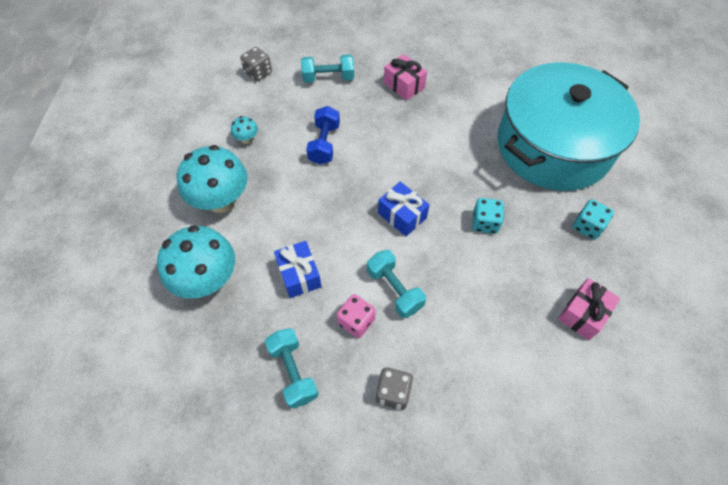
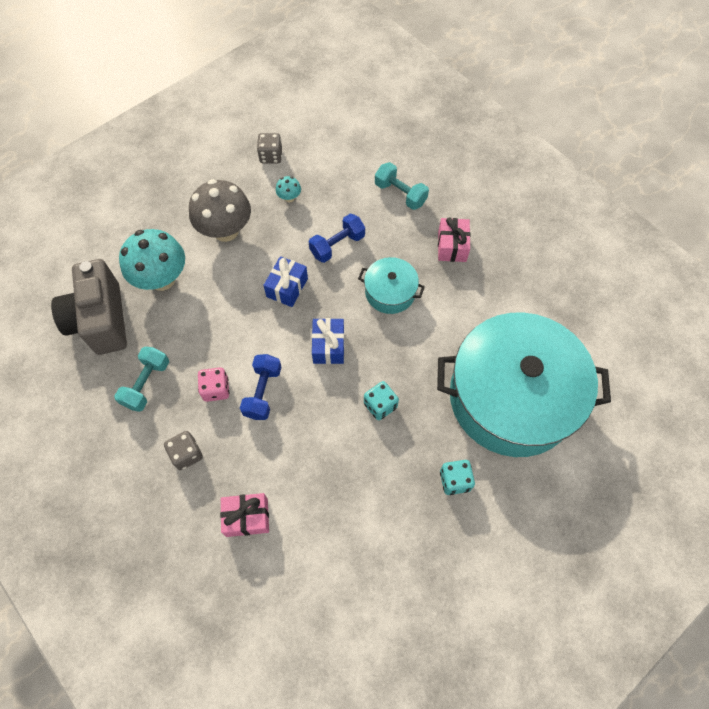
camera: 45 degrees right, 5 degrees up
turquoise mushroom [177,145,248,213] -> grey mushroom [189,179,251,242]
grey dice [240,47,272,81] -> grey dice moved to [257,133,282,163]
blue gift [274,241,322,298] -> blue gift moved to [263,256,308,307]
turquoise dumbbell [367,250,426,318] -> blue dumbbell [240,354,281,420]
pink gift [558,278,620,340] -> pink gift moved to [220,493,269,537]
none -> grey camera [51,259,127,355]
none -> turquoise pot [358,257,425,314]

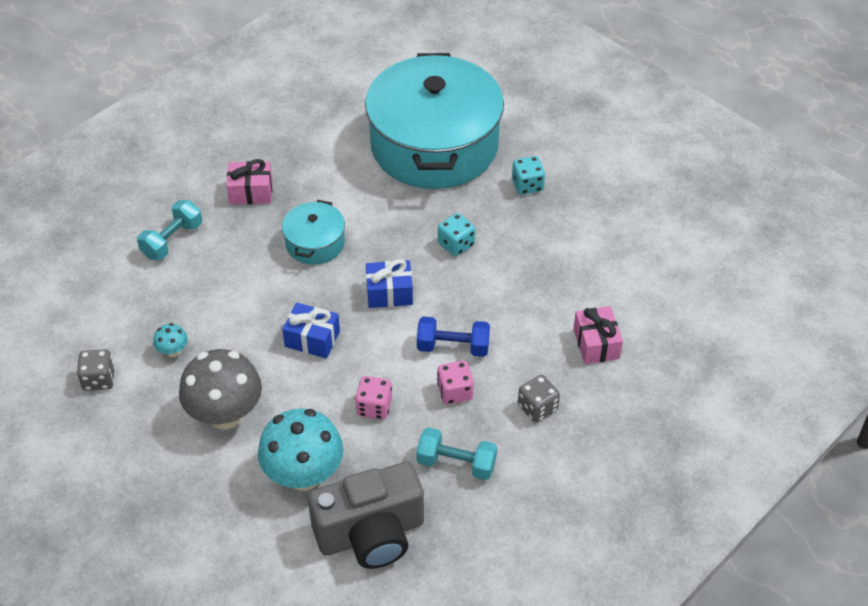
camera: 95 degrees left, 15 degrees down
blue dumbbell [309,214,365,263] -> none
none -> pink dice [355,376,392,420]

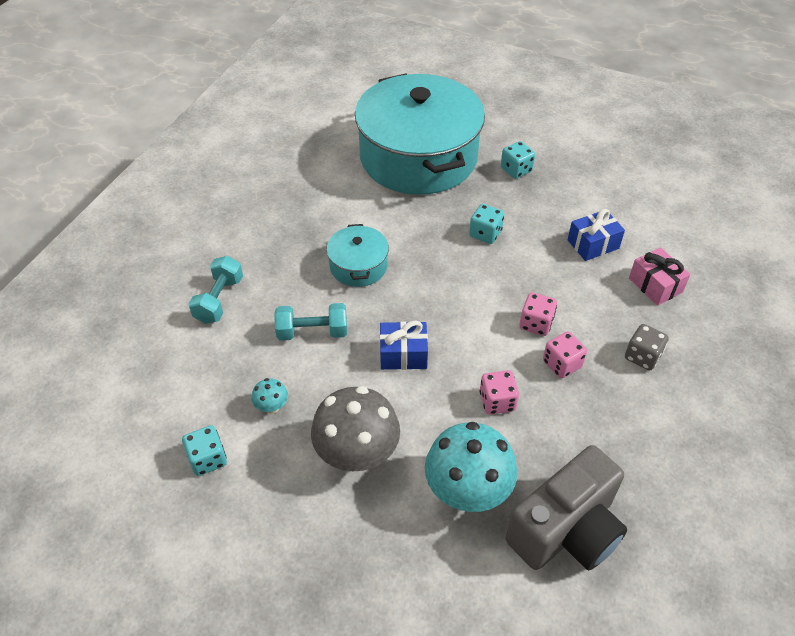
camera: 20 degrees left, 0 degrees up
grey dice [77,349,115,391] -> turquoise dice [182,425,227,476]
pink gift [226,159,273,204] -> none
blue gift [366,259,413,308] -> blue gift moved to [567,209,625,261]
turquoise dumbbell [416,427,497,480] -> turquoise dumbbell moved to [274,303,347,341]
blue dumbbell [417,317,490,357] -> pink dice [519,293,557,336]

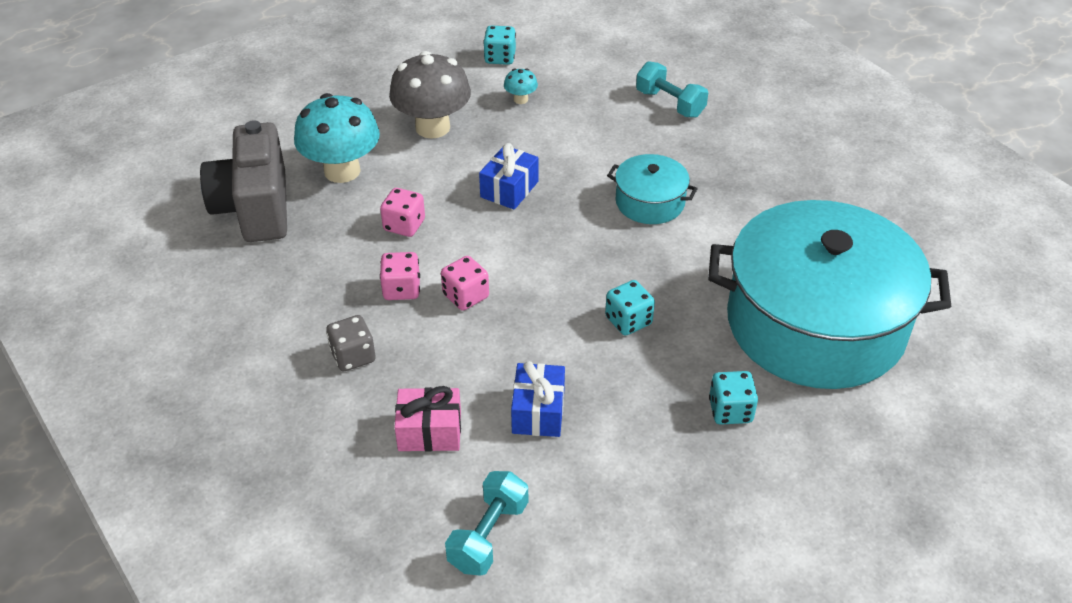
camera: 120 degrees right, 5 degrees down
turquoise dumbbell [274,303,347,341] -> turquoise dumbbell moved to [445,471,528,576]

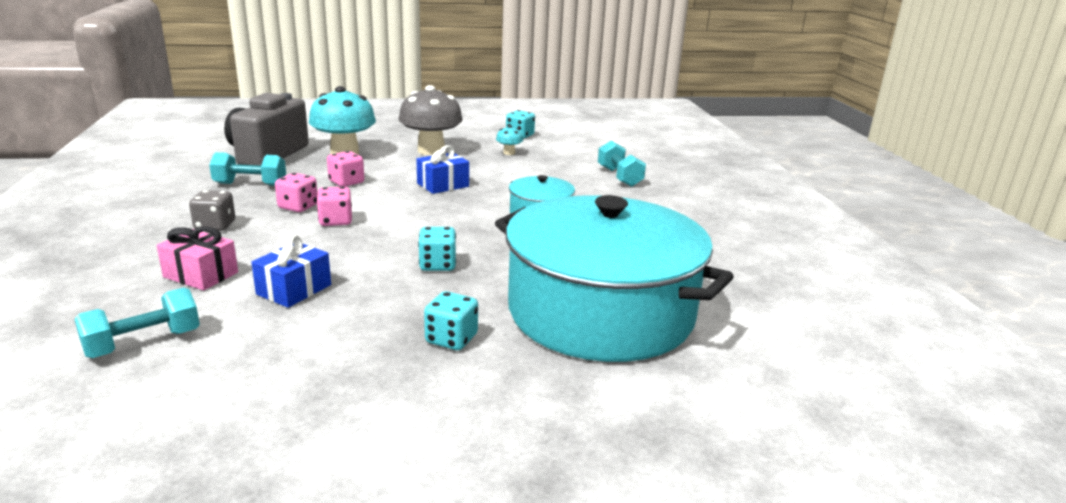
camera: 25 degrees right, 20 degrees down
none -> turquoise dumbbell [209,152,286,186]

